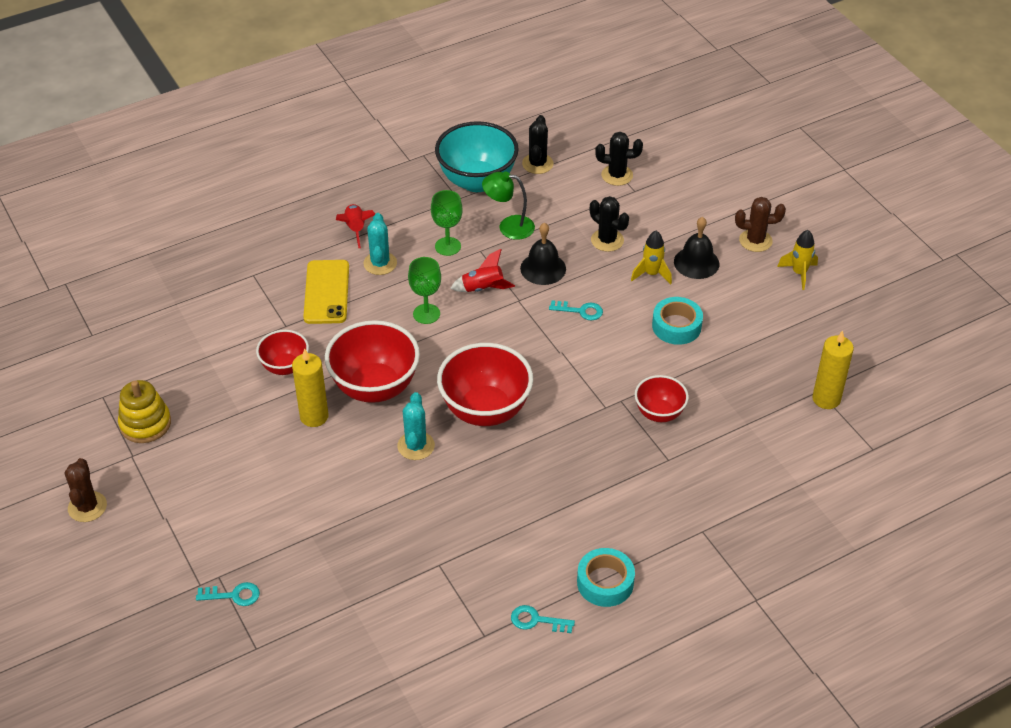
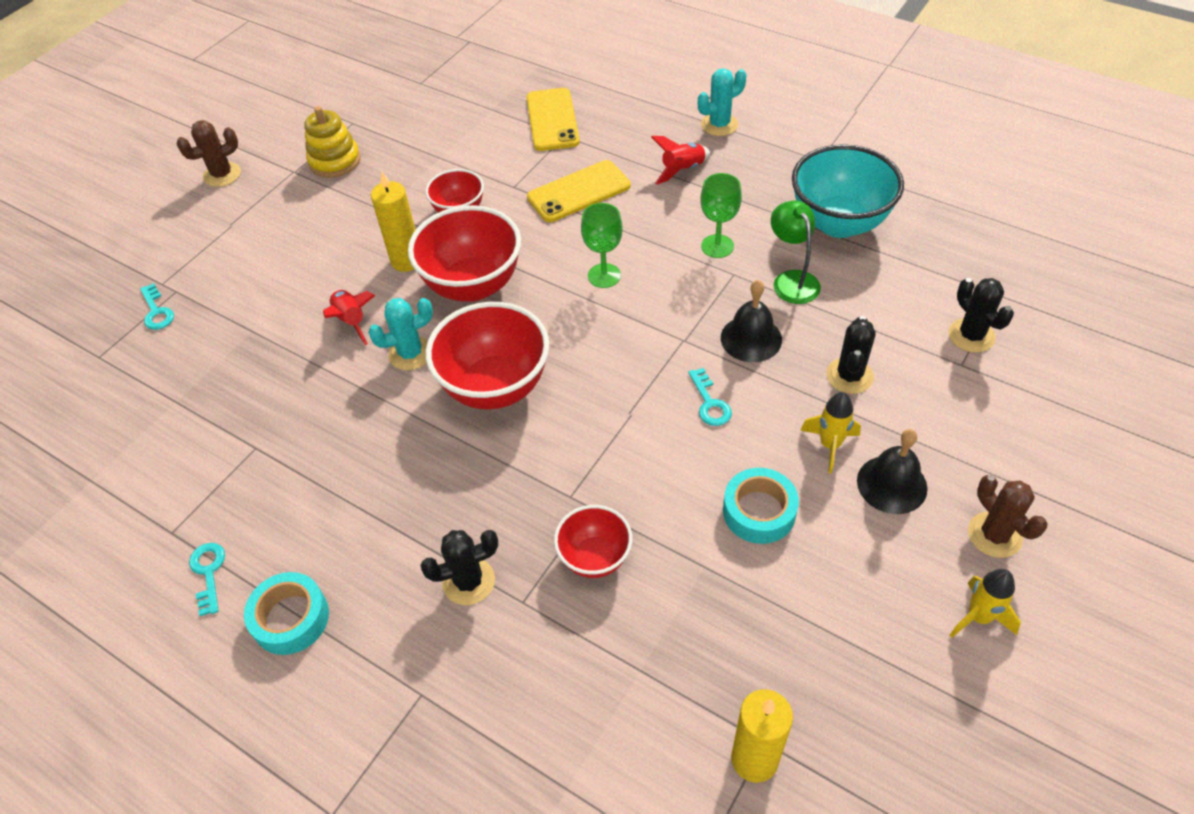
camera: 65 degrees right, 5 degrees up
turquoise cactus [363,213,397,275] -> turquoise cactus moved to [698,68,746,136]
red rocket [450,249,515,292] -> red rocket moved to [323,290,375,345]
black cactus [522,115,554,174] -> black cactus moved to [420,530,498,605]
none -> yellow phone [526,88,580,151]

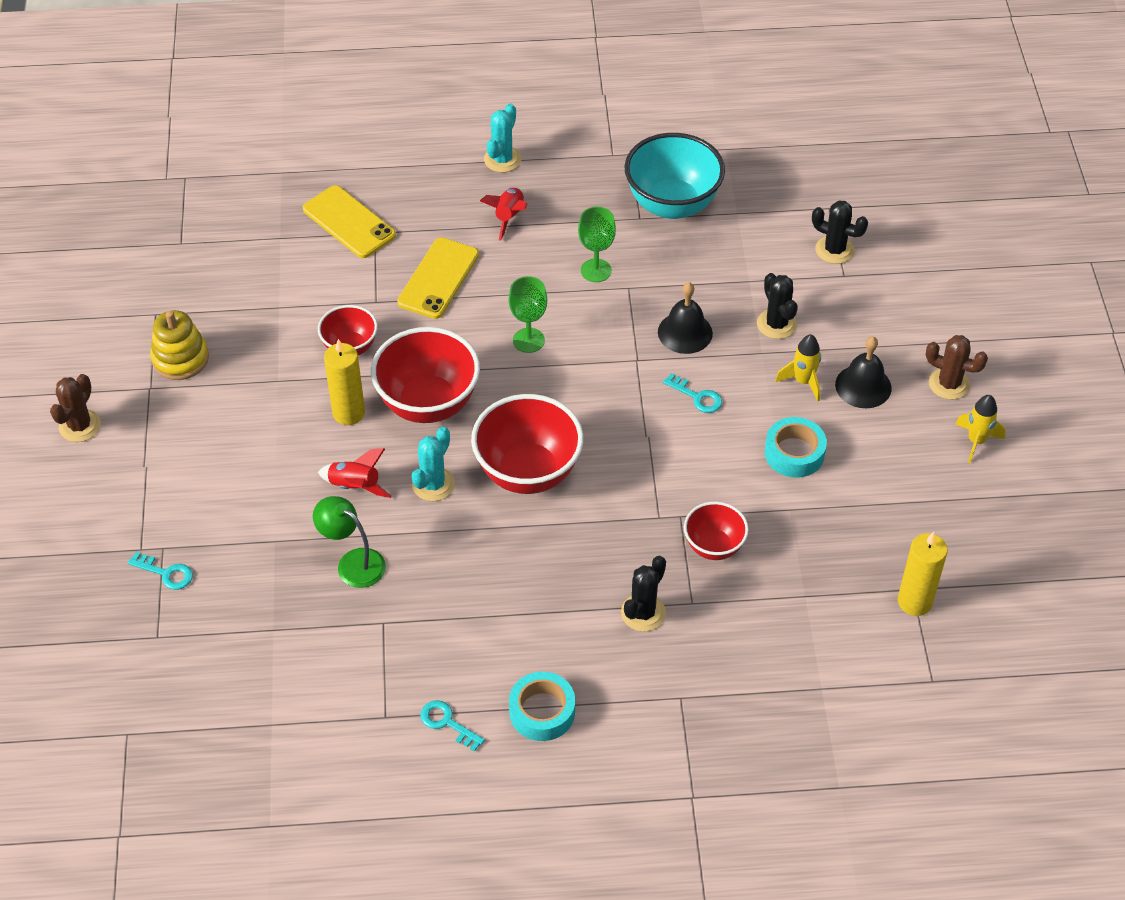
camera: 40 degrees left, 0 degrees up
green lamp [771,200,821,304] -> green lamp moved to [313,496,386,588]

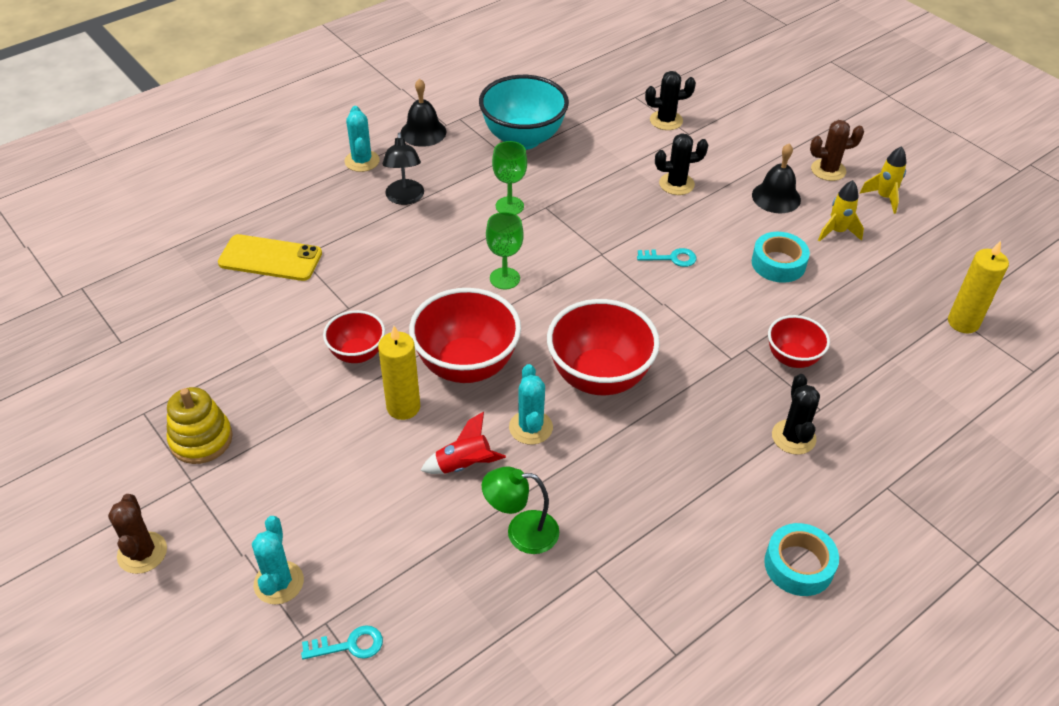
camera: 35 degrees left, 5 degrees down
yellow phone [397,238,479,319] -> none
turquoise key [420,700,485,752] -> none
red rocket [480,187,527,241] -> black lamp [383,132,424,205]
black bell [658,282,713,354] -> black bell moved to [401,79,446,147]
black cactus [757,273,798,339] -> black cactus turned 45 degrees counterclockwise [655,133,708,195]
yellow rocket [775,334,821,402] -> yellow rocket moved to [818,180,864,242]
none -> turquoise cactus [252,516,304,604]

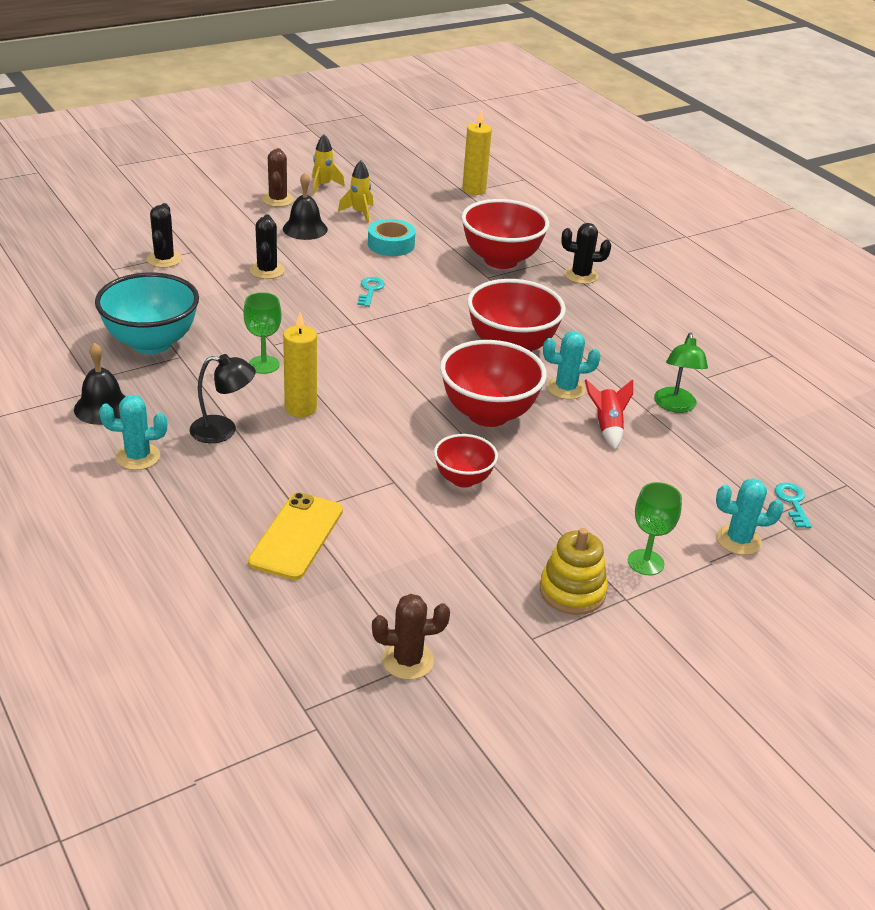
camera: 85 degrees left, 10 degrees down
brown cactus [108,494,167,574] -> brown cactus moved to [372,594,450,680]
yellow candle [378,326,420,420] -> yellow candle moved to [283,313,317,417]
green goblet [486,212,524,290] -> green goblet moved to [628,482,682,575]
turquoise tape [764,523,839,596] -> none
red bowl [768,315,830,368] -> red bowl [461,199,549,269], size x1.77

